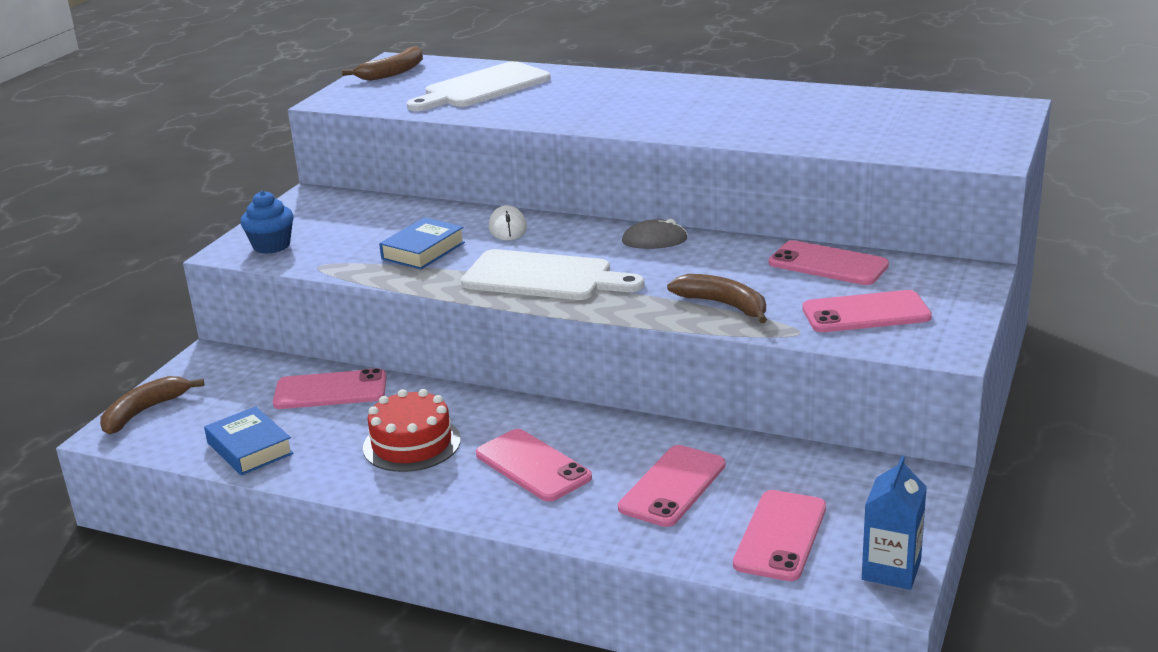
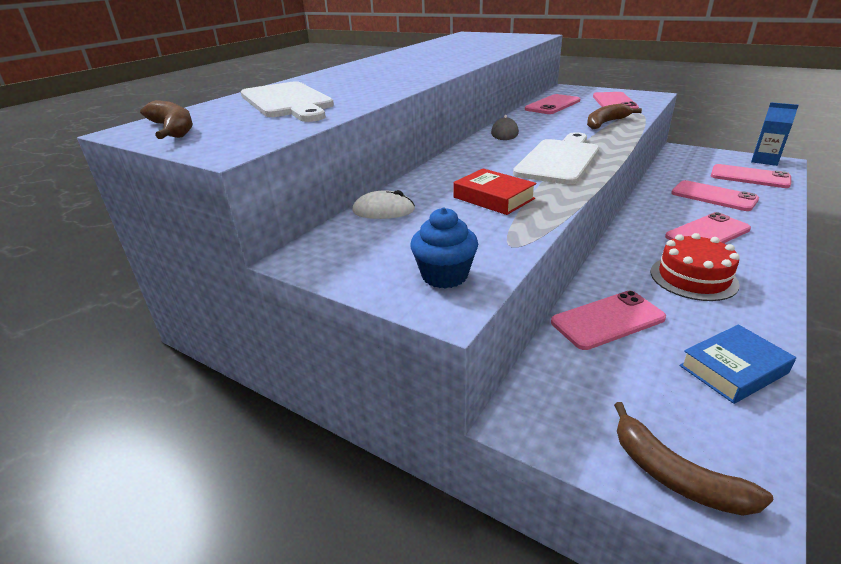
camera: 80 degrees left, 5 degrees up
pink phone [273,368,387,409] -> pink phone turned 60 degrees clockwise [551,291,666,350]
blue book [379,217,465,270] -> red book [453,168,537,215]
white mouse [489,205,527,240] -> white mouse moved to [353,190,415,219]

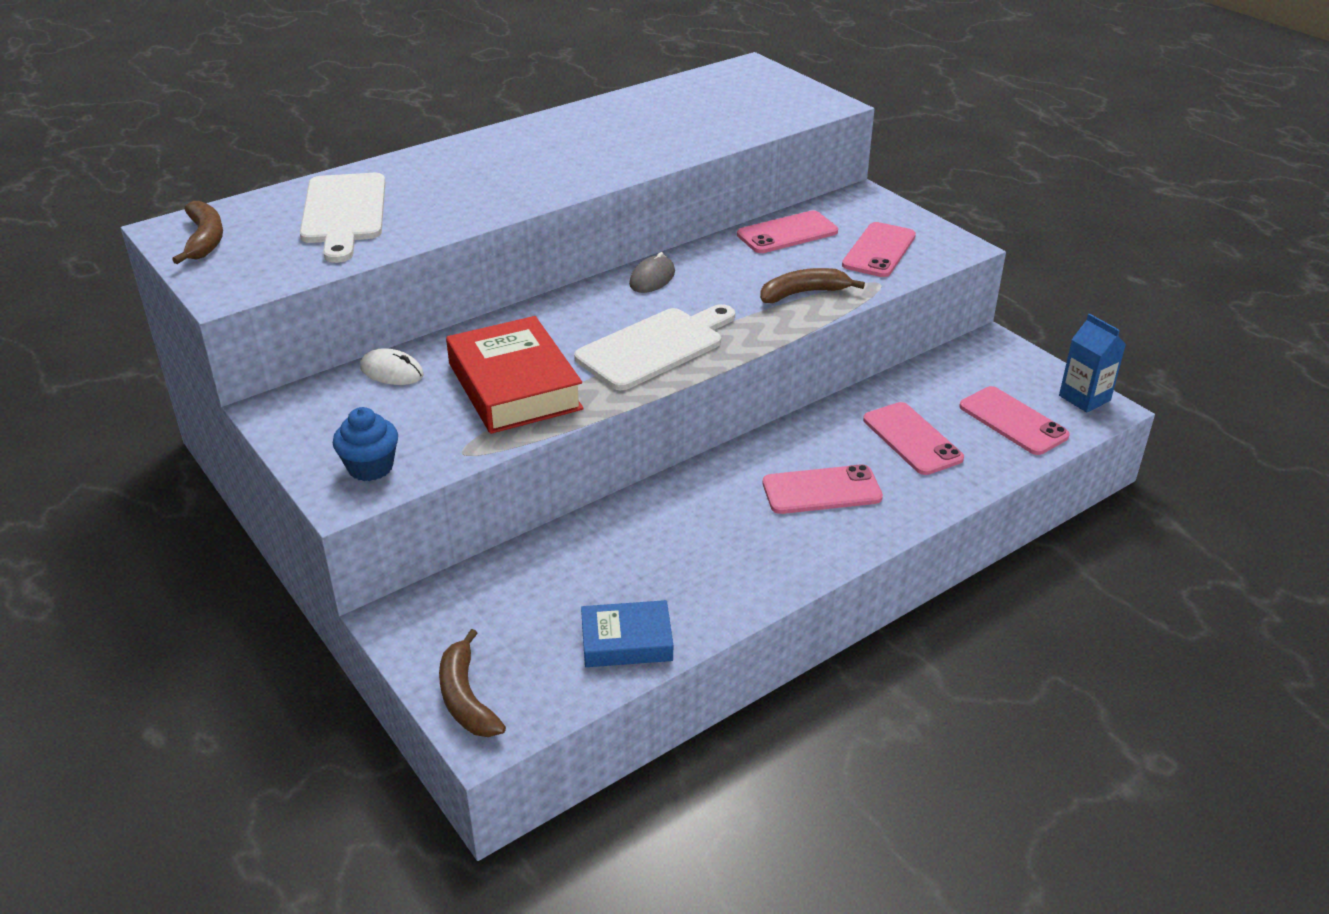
camera: 20 degrees right, 5 degrees up
red book [453,168,537,215] -> red book [446,316,584,434], size x1.71
pink phone [551,291,666,350] -> none
red cake [651,233,740,301] -> none

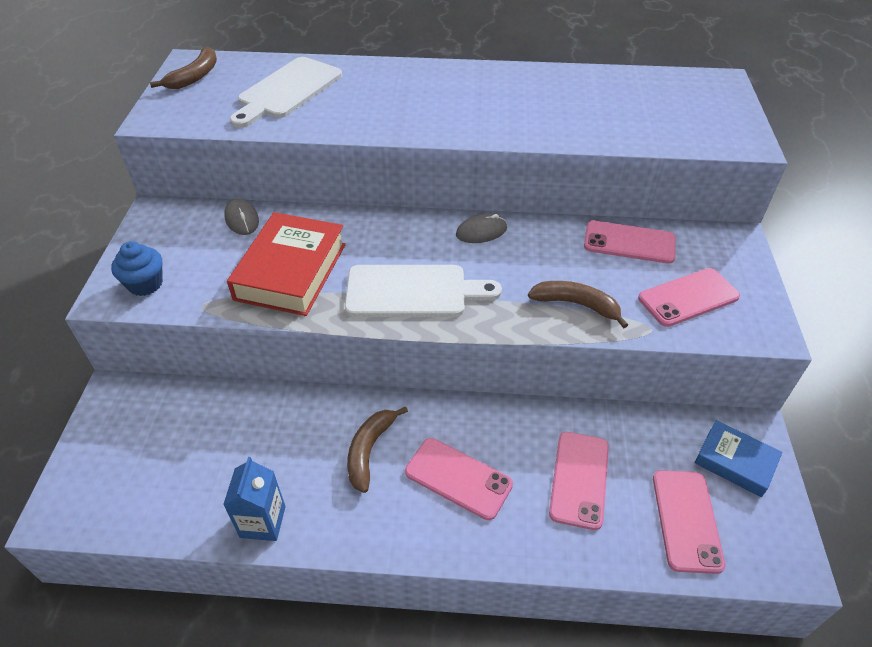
camera: 40 degrees right, 10 degrees up
white mouse [360,348,424,385] -> grey mouse [224,199,259,235]
brown banana [439,629,506,737] -> brown banana moved to [347,406,408,493]
blue book [581,600,673,667] -> blue book moved to [694,420,782,497]
blue carton [1059,313,1126,413] -> blue carton moved to [223,457,286,541]

